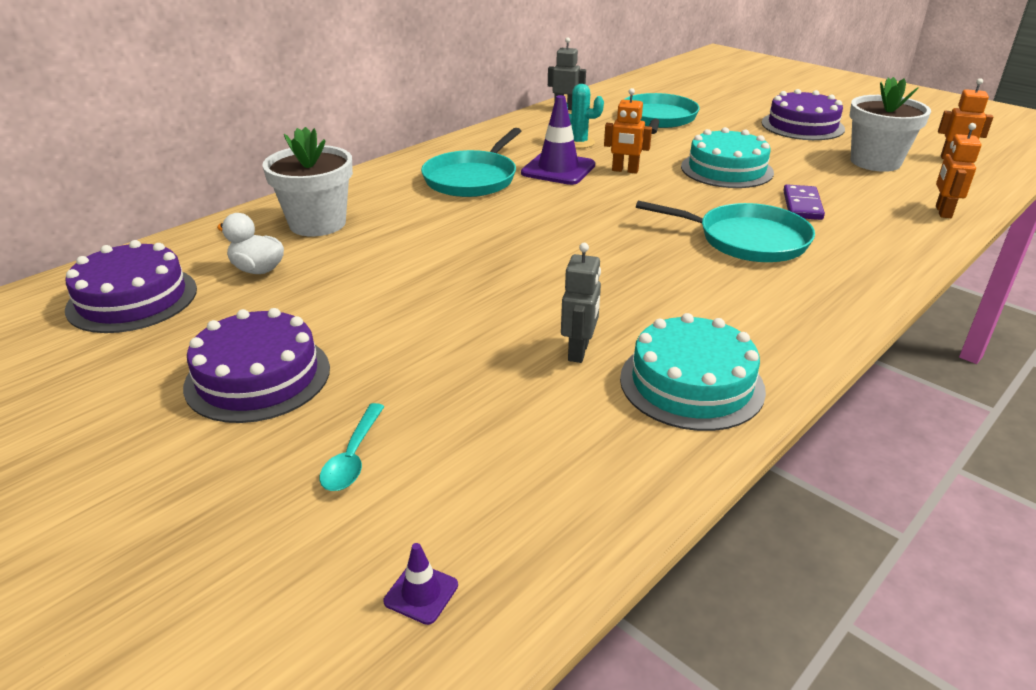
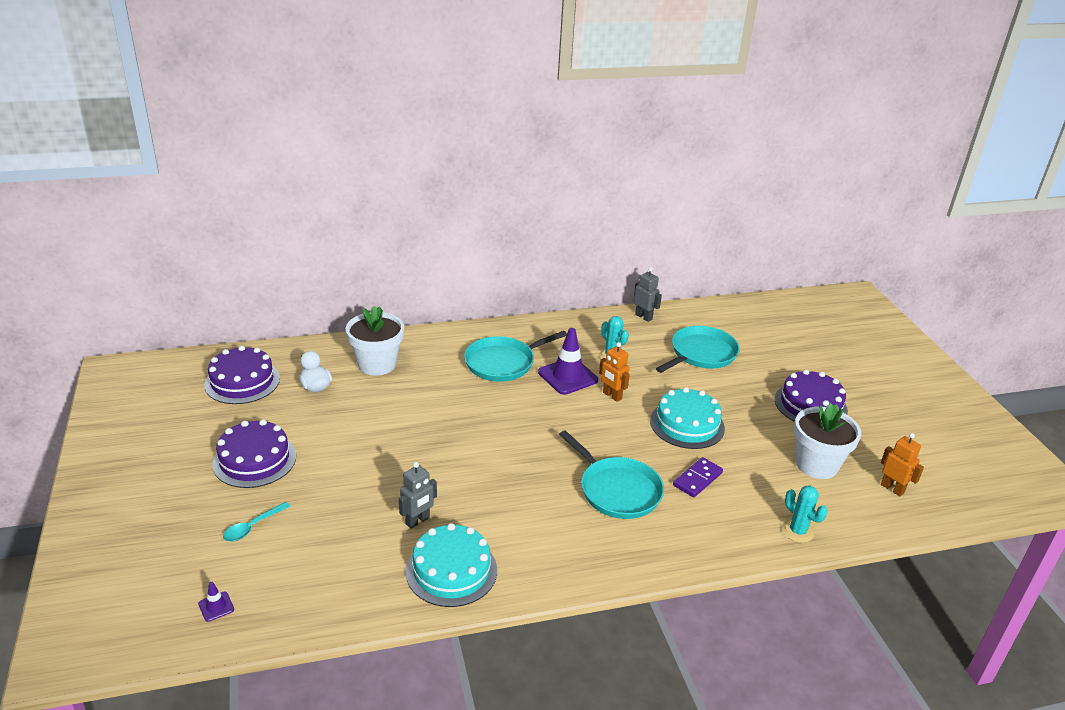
camera: 30 degrees right, 0 degrees up
orange robot [936,123,982,218] -> turquoise cactus [782,485,828,543]

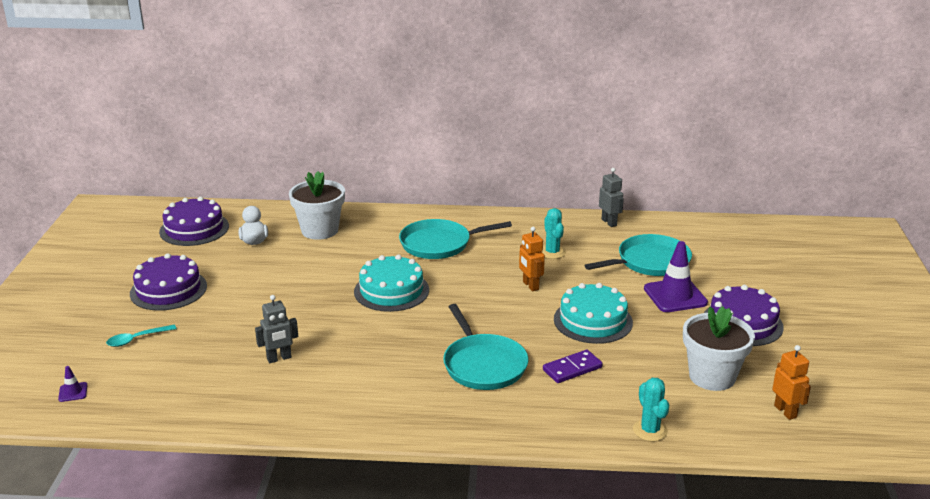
camera: 20 degrees right, 5 degrees down
turquoise cake [406,523,497,607] -> turquoise cake moved to [354,255,429,312]
purple traffic cone [538,328,598,395] -> purple traffic cone moved to [644,241,708,312]

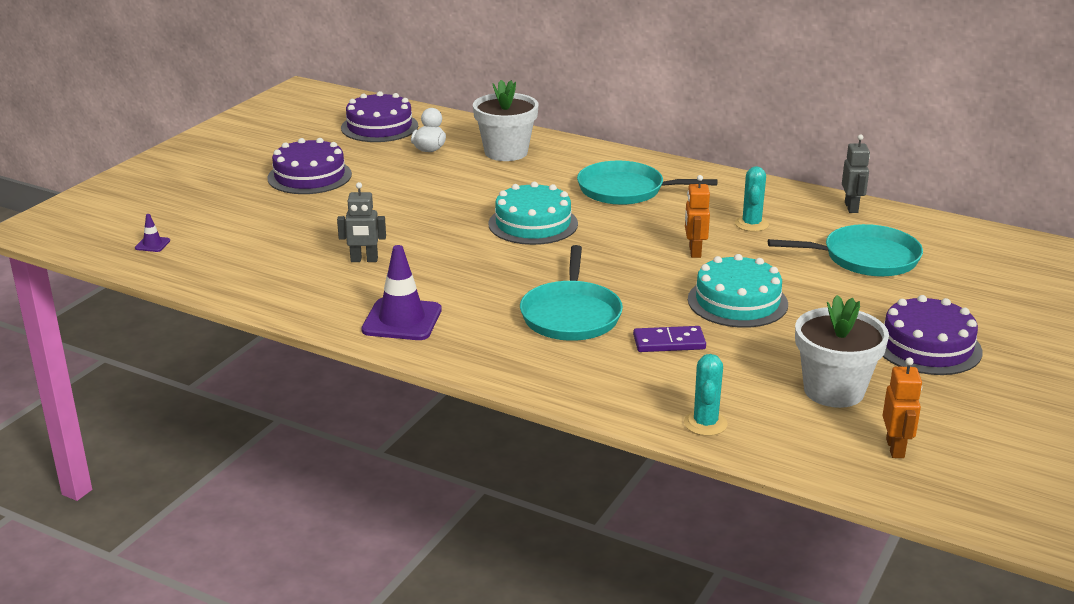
camera: 25 degrees right, 0 degrees up
turquoise spoon [106,325,176,347] -> none
purple traffic cone [644,241,708,312] -> purple traffic cone moved to [361,245,442,340]

